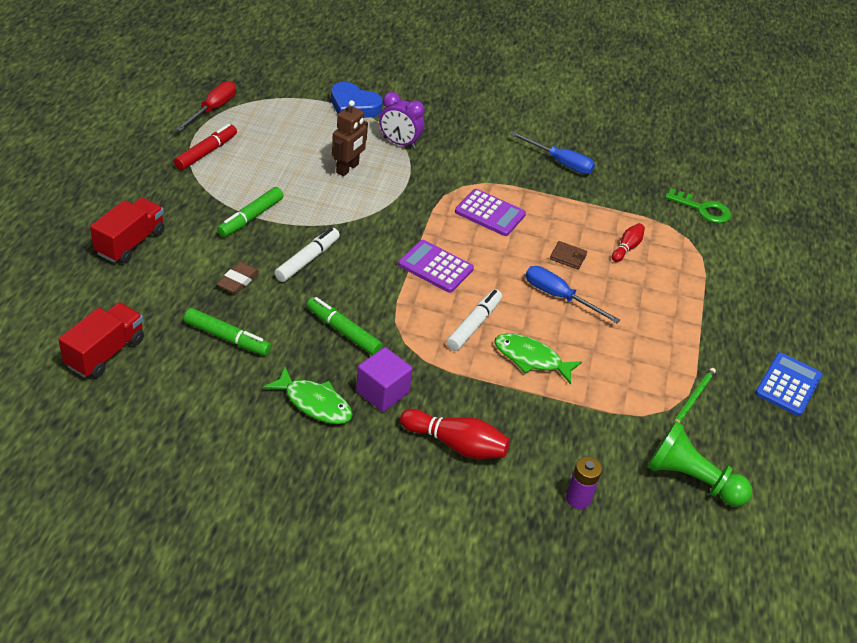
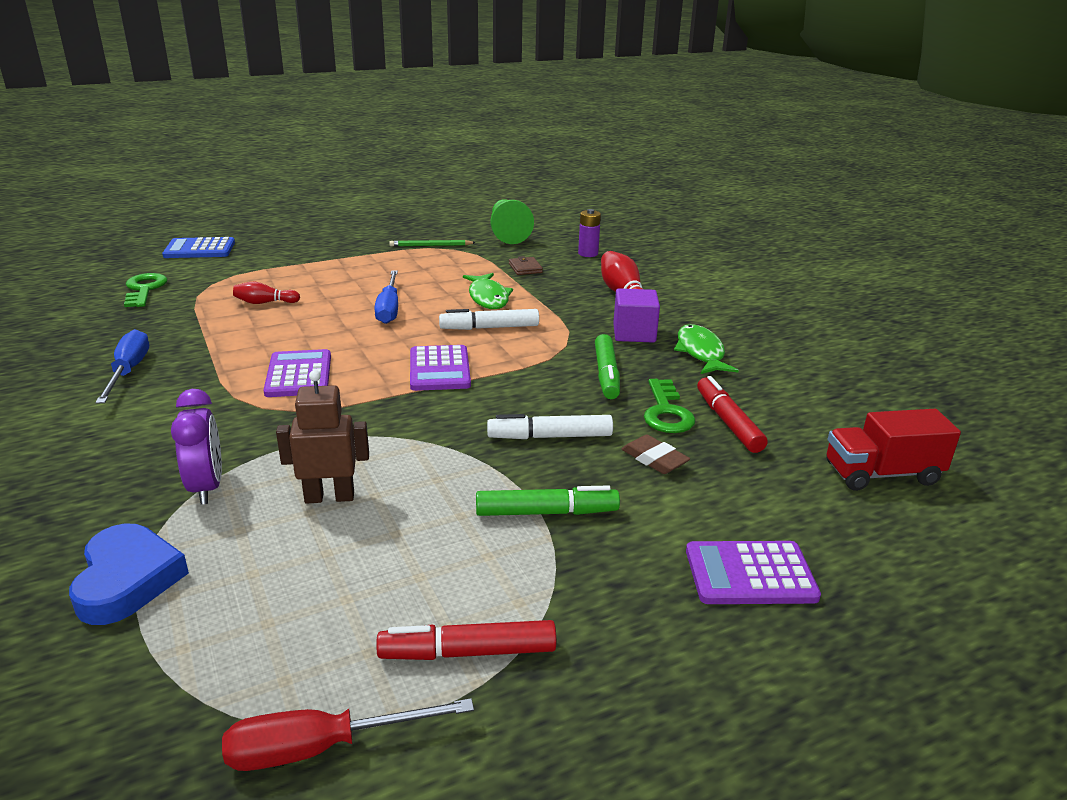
camera: 125 degrees left, 15 degrees down
red truck [90,198,165,263] -> purple calculator [686,541,821,604]
green marker [184,308,271,356] -> red marker [697,376,767,453]
brown eraser [217,262,259,294] -> brown eraser turned 60 degrees clockwise [621,435,690,474]
brown wallet [550,241,587,270] -> brown wallet moved to [509,256,543,275]
blue calculator [755,352,823,416] -> blue calculator moved to [162,237,235,258]
none -> green key [644,379,695,433]

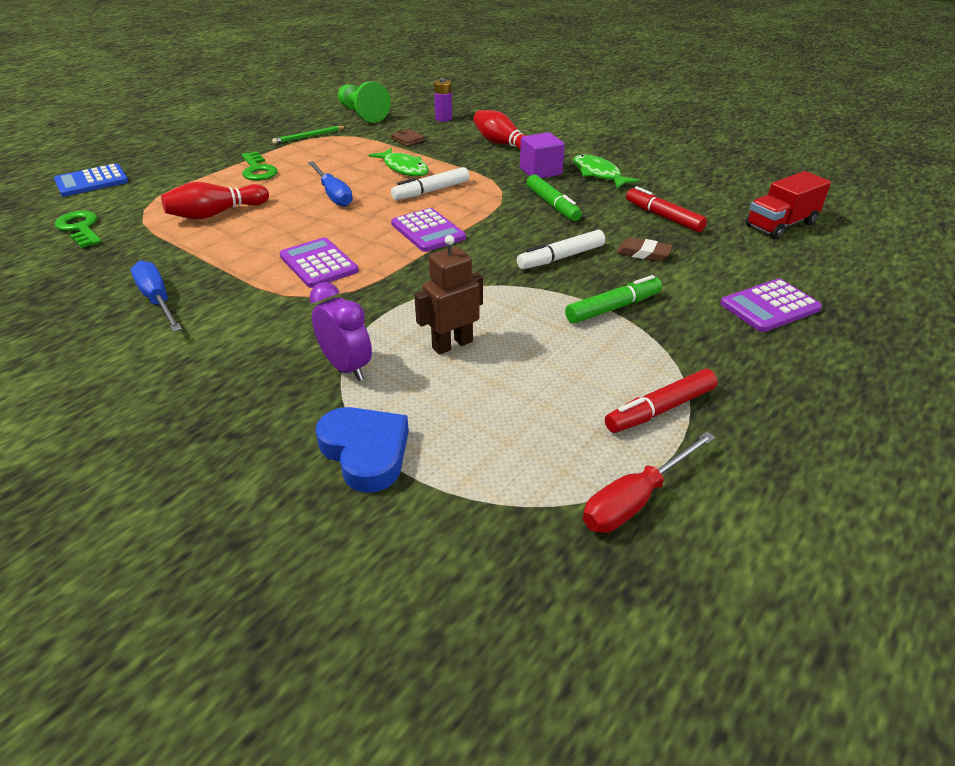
camera: 25 degrees left, 10 degrees up
red bowling pin [233,282,300,304] -> red bowling pin [161,182,269,219], size x1.69
green key [644,379,695,433] -> green key moved to [242,151,278,181]

